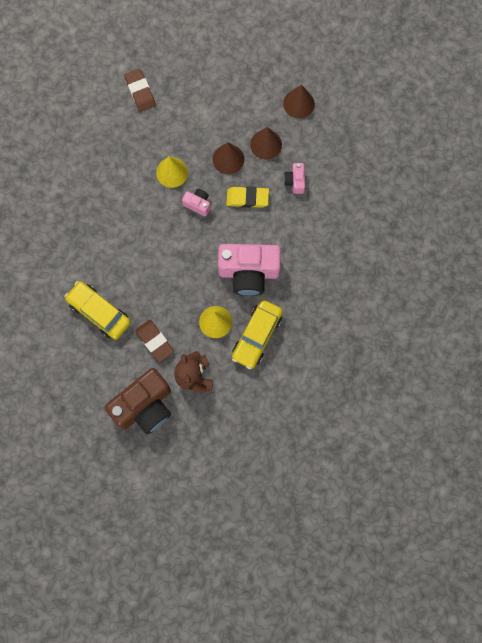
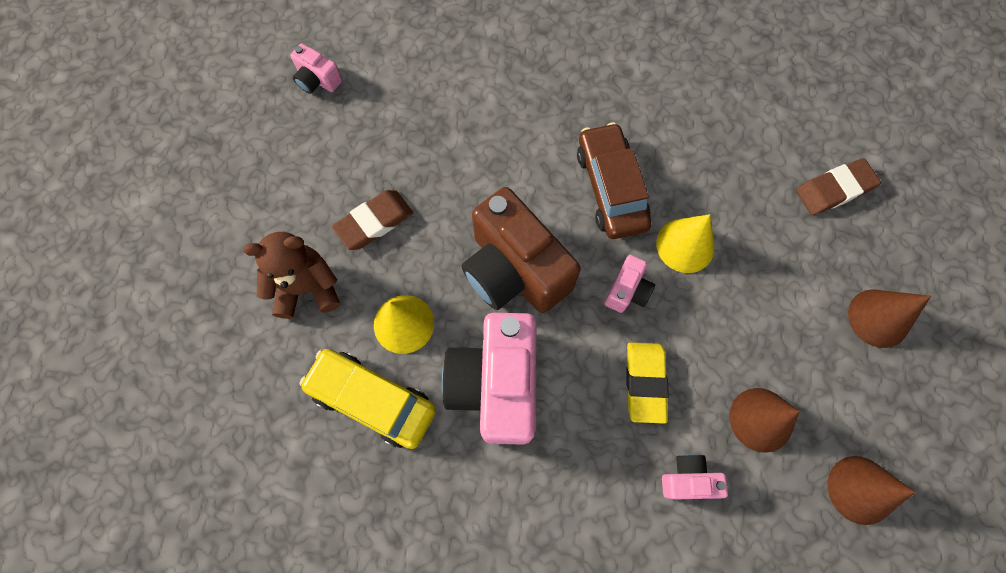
camera: 90 degrees right, 5 degrees down
yellow car [64,281,131,340] -> none
brown camera [105,368,171,434] -> brown camera moved to [462,187,581,313]
brown cone [213,143,244,174] -> brown cone moved to [848,289,931,348]
none -> pink camera [290,44,342,94]
none -> brown car [577,122,651,239]

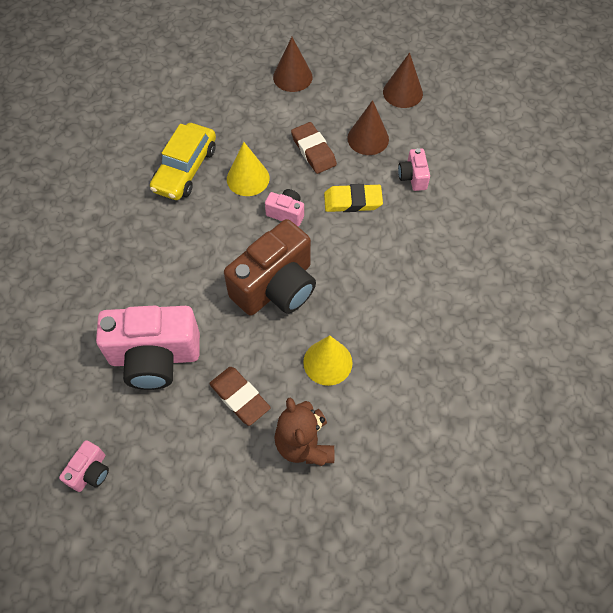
camera: 95 degrees left, 10 degrees down
yellow car [300,349,436,449] -> yellow car moved to [150,123,216,200]
pink camera [442,313,537,445] -> pink camera moved to [96,306,200,390]
brown car [577,122,651,239] -> none
brown eraser [796,158,881,215] -> brown eraser moved to [291,122,337,174]

